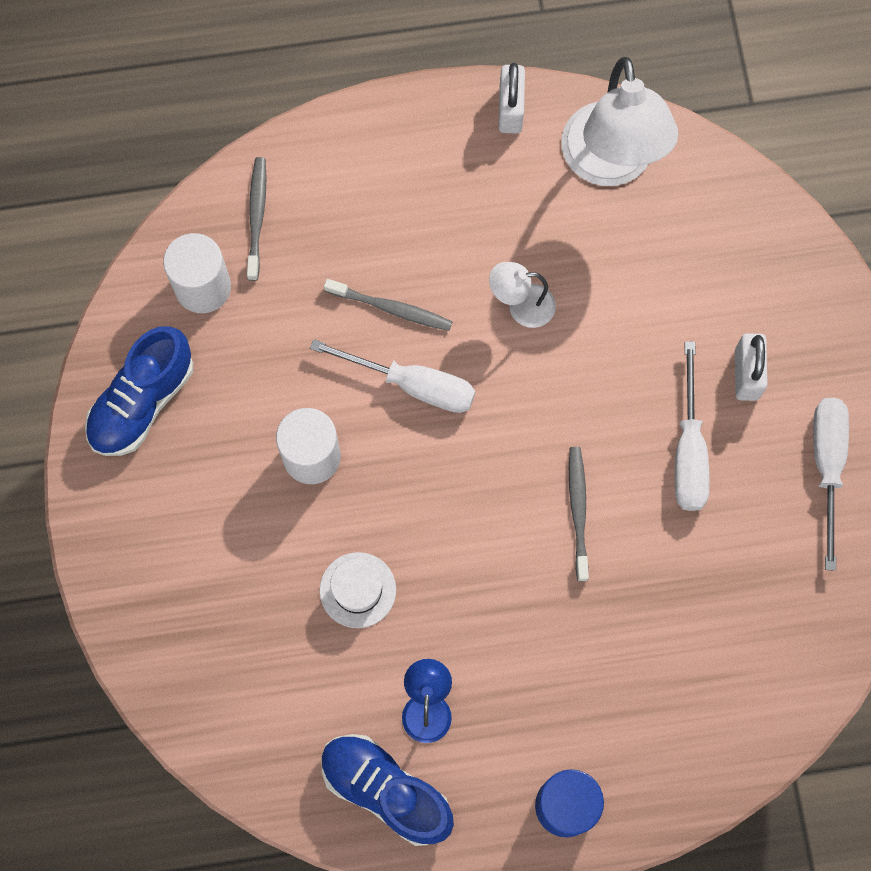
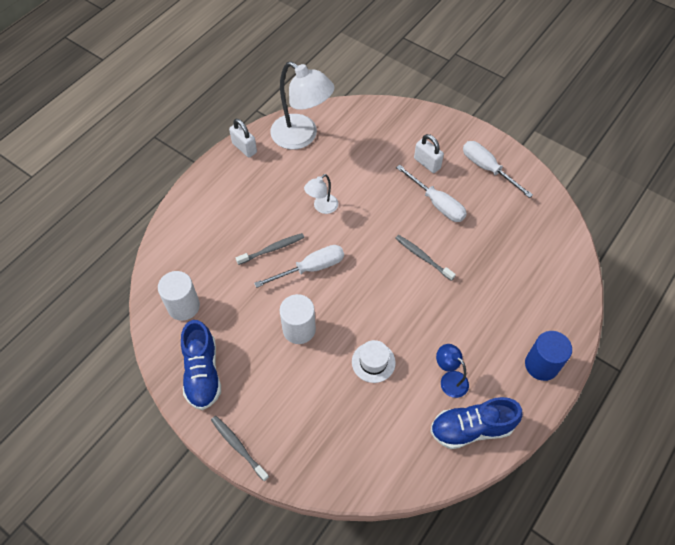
camera: 45 degrees left, 15 degrees down
grey toothbrush [247,157,266,281] -> grey toothbrush moved to [211,416,269,481]

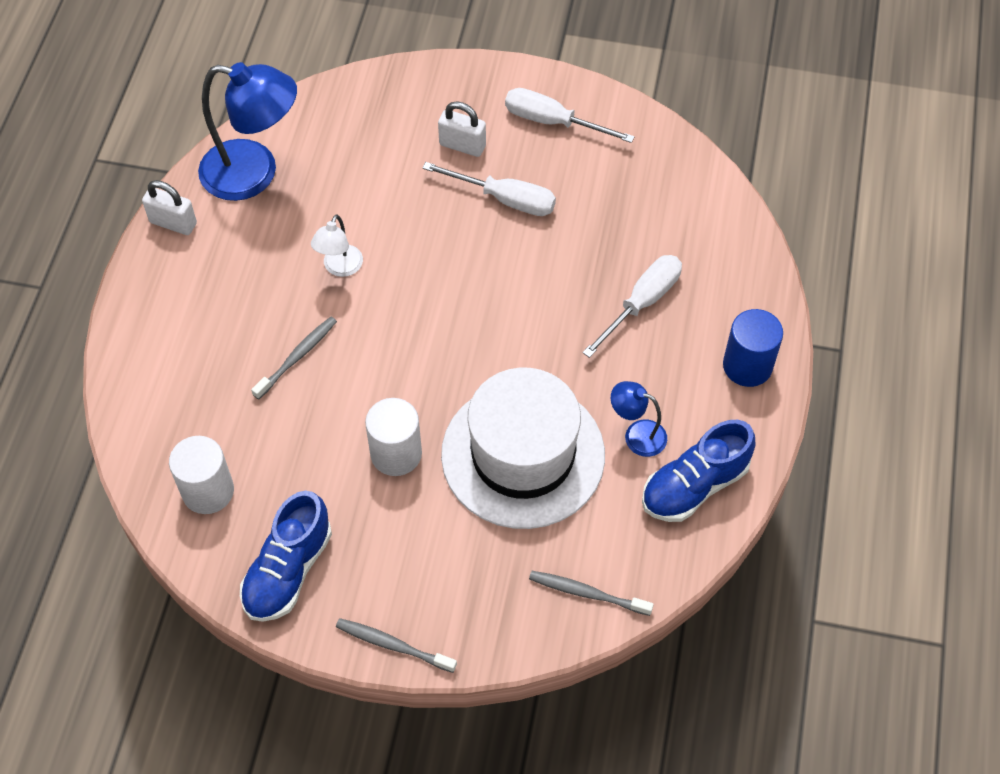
camera: 25 degrees left, 0 degrees up
blue shoe [181,320,221,410] -> blue shoe turned 60 degrees clockwise [240,491,332,622]
white screwdriver [254,245,344,288] -> white screwdriver moved to [582,255,682,358]
white lamp [270,61,335,149] -> blue lamp [198,62,297,201]
white hat [352,340,396,383] -> white hat [441,368,605,529], size x2.46
grey toothbrush [395,235,456,281] -> grey toothbrush moved to [529,571,654,616]

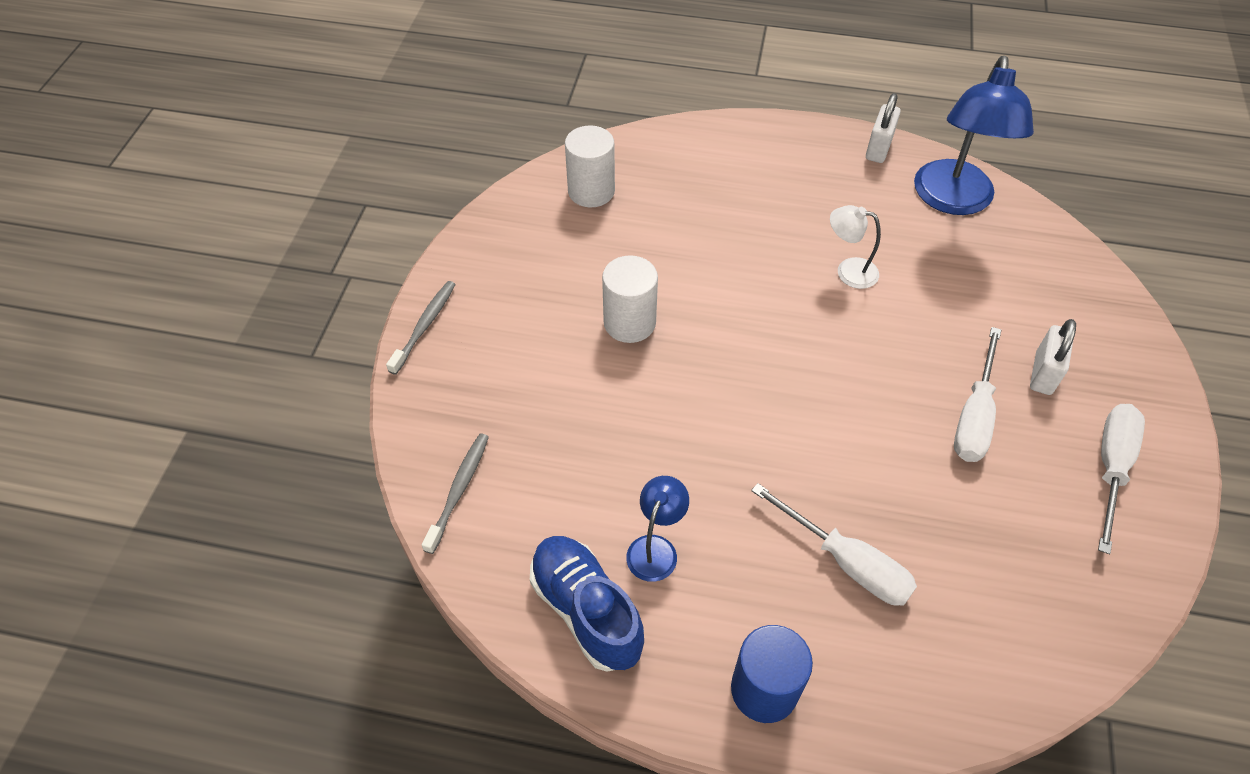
camera: 90 degrees right, 5 degrees down
blue shoe [240,491,332,622] -> none
grey toothbrush [251,317,337,400] -> none
white hat [441,368,605,529] -> none

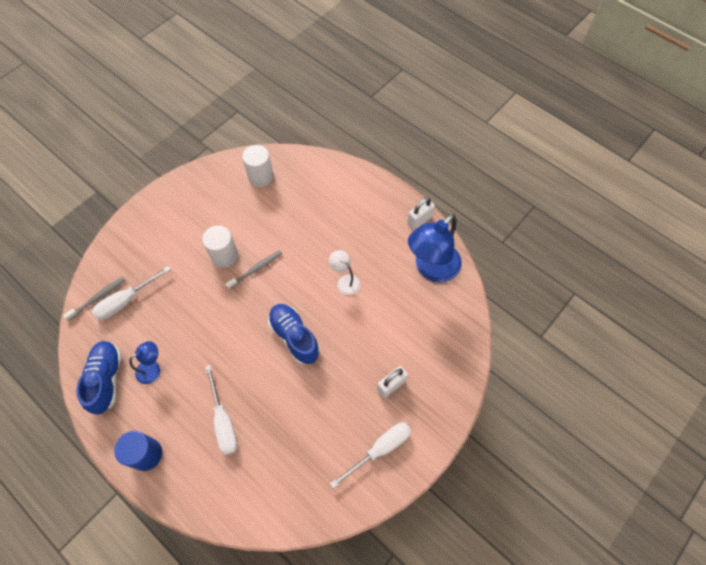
camera: 30 degrees right, 10 degrees up
grey toothbrush [386,281,456,375] -> grey toothbrush moved to [225,250,282,289]
white screwdriver [954,327,1001,462] -> white screwdriver moved to [92,266,171,320]
none -> blue shoe [268,304,320,364]

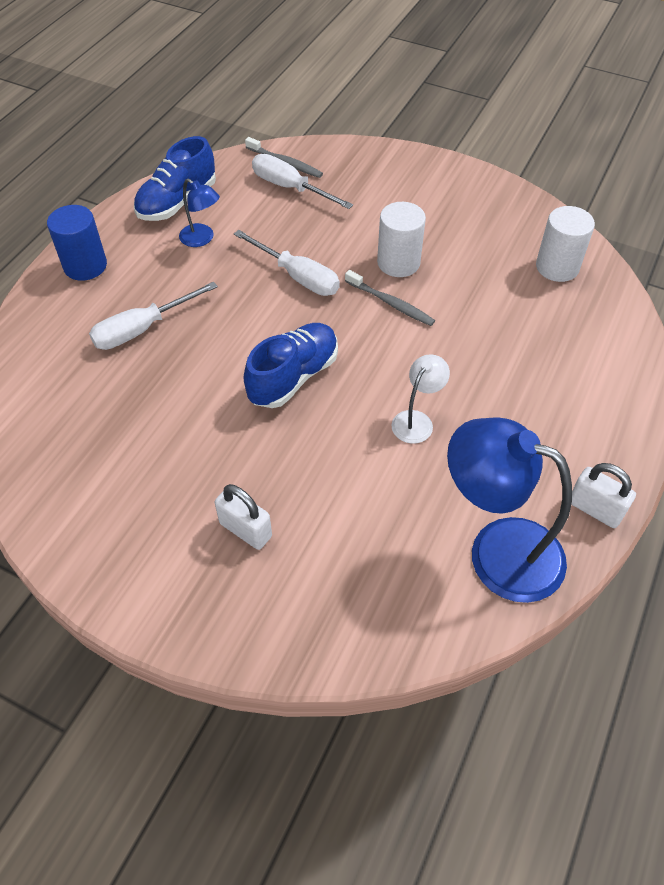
camera: 75 degrees right, 10 degrees down
blue shoe [77,341,122,415] -> blue shoe turned 150 degrees clockwise [134,136,216,221]
white screwdriver [330,422,411,489] -> white screwdriver moved to [234,230,340,296]

